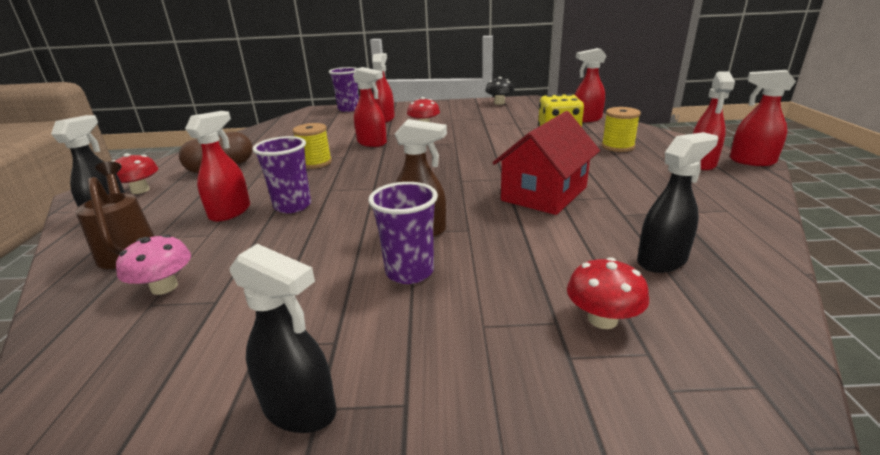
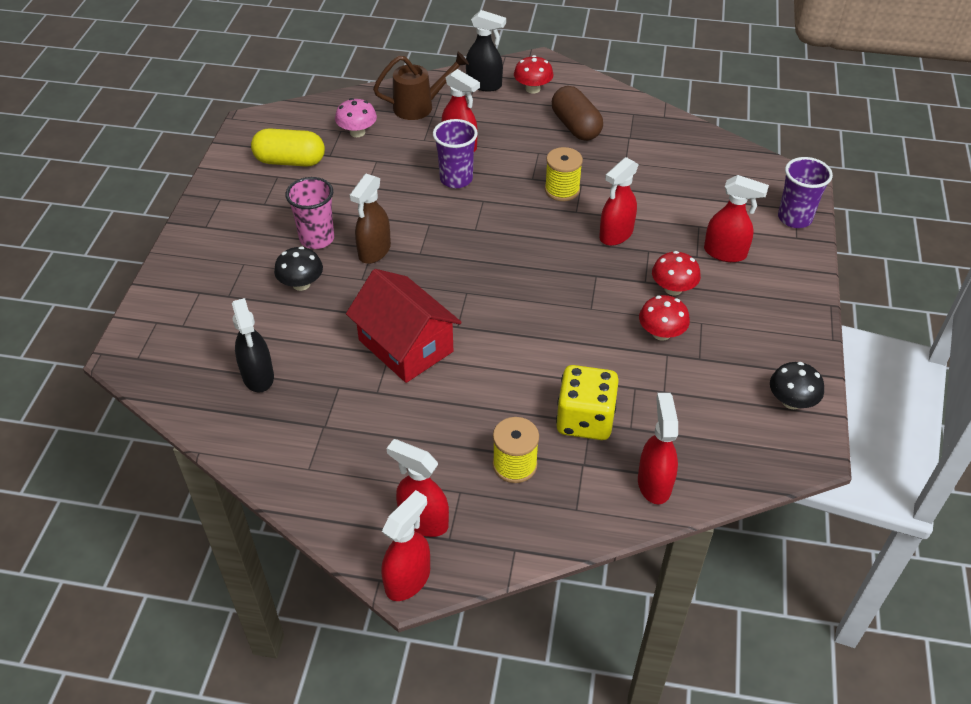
camera: 100 degrees right, 20 degrees up
black spray bottle [230,244,336,433] -> none
purple cup [368,182,438,284] -> pink cup [285,177,334,249]
red mushroom [567,257,649,329] -> red mushroom moved to [639,295,690,341]
none -> yellow capsule [251,128,325,167]
none -> black mushroom [274,246,323,291]

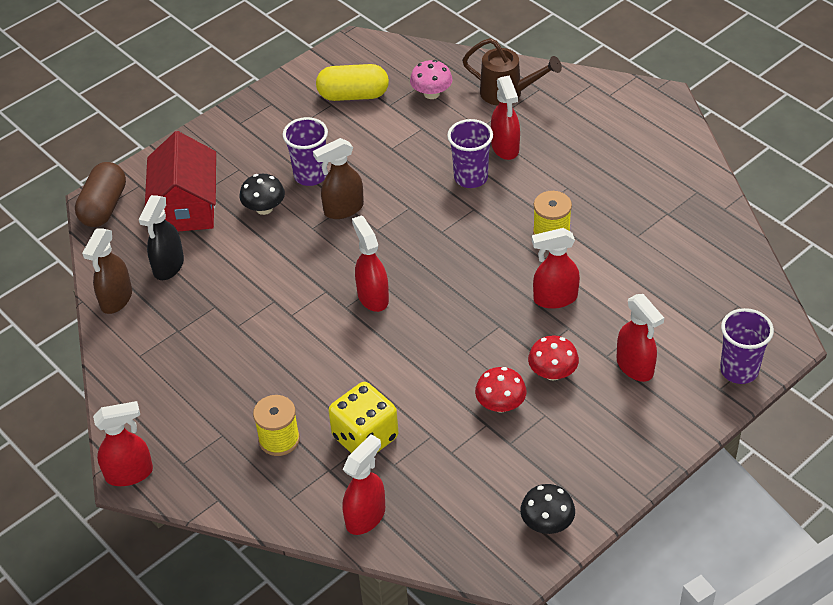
camera: 40 degrees right, 0 degrees up
yellow capsule [251,128,325,167] -> yellow capsule turned 45 degrees counterclockwise [316,64,389,101]
pink cup [285,177,334,249] -> purple cup [283,117,328,186]
red house [346,269,462,383] -> red house moved to [145,131,216,231]
red spray bottle [387,439,449,537] -> red spray bottle moved to [352,215,389,312]
black spray bottle [466,10,506,92] -> none
red mushroom [514,55,554,94] -> none
brown capsule [552,86,603,141] -> brown capsule moved to [75,162,126,227]
none -> brown spray bottle [82,228,132,314]

